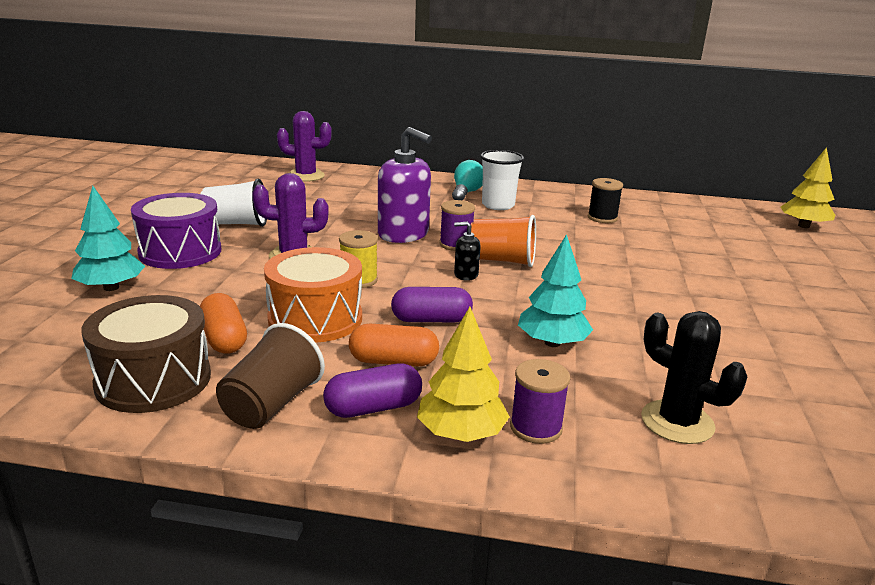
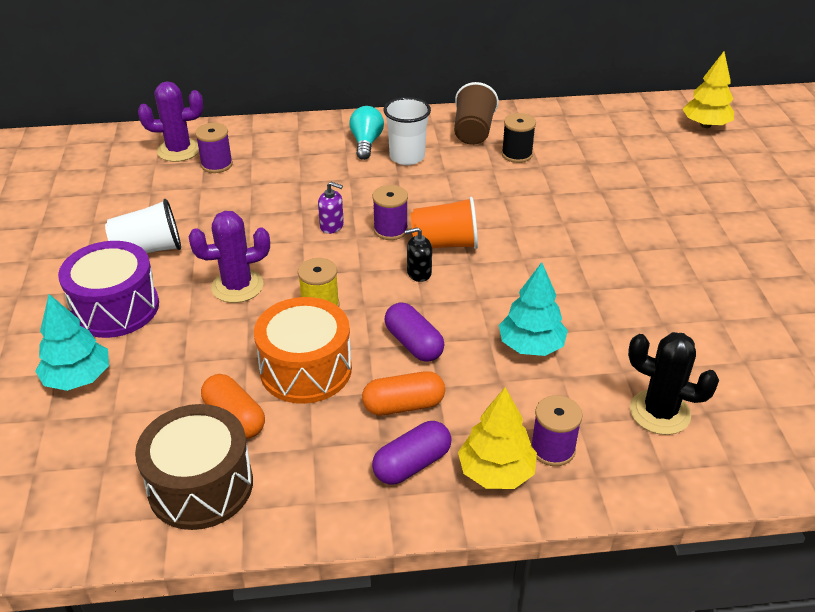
camera: 15 degrees left, 15 degrees up
brown cup [216,323,325,429] -> brown cup moved to [454,82,499,145]
purple soap dispenser [378,127,432,243] -> purple soap dispenser [318,182,344,234], size x0.47
purple capsule [391,287,473,322] -> purple capsule turned 75 degrees clockwise [385,303,444,362]
none -> purple spool [195,123,233,173]

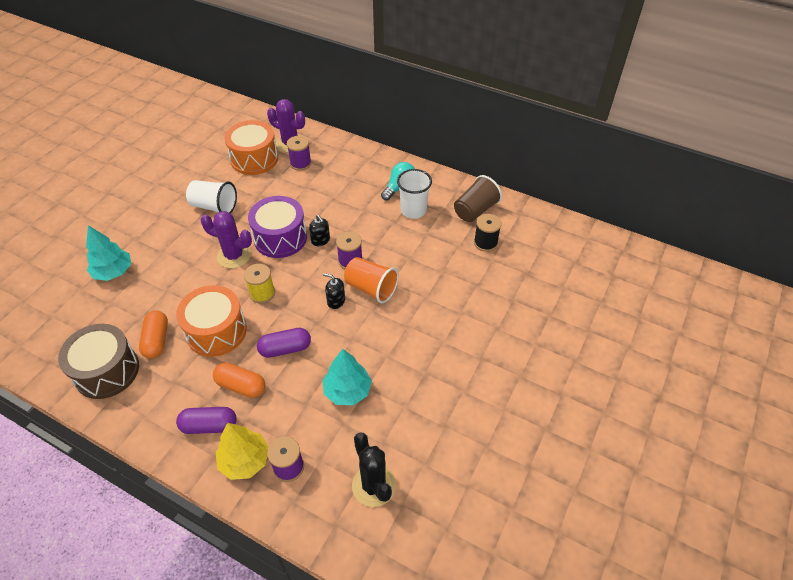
camera: 35 degrees right, 10 degrees up
purple drum [58,241,159,338] -> purple drum moved to [248,196,307,258]
purple soap dispenser [318,182,344,234] -> black soap dispenser [309,215,330,246]
purple capsule [385,303,444,362] -> purple capsule turned 75 degrees clockwise [257,328,311,358]
yellow tree [683,51,734,128] -> none
none -> orange drum [224,120,278,175]

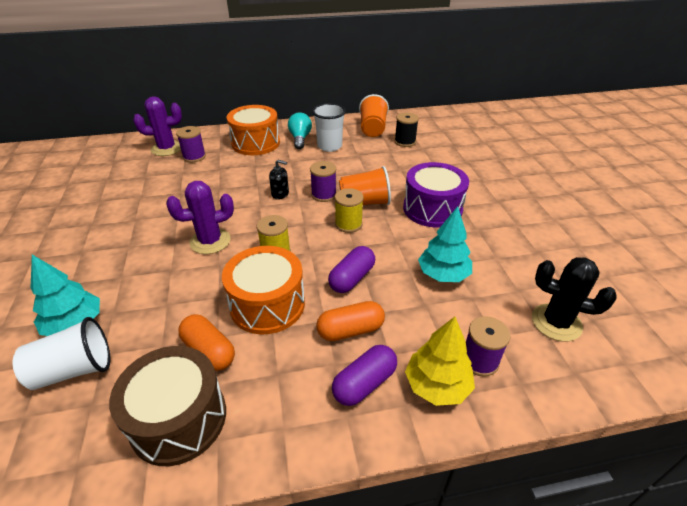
camera: 40 degrees left, 10 degrees down
white cup [186,180,237,214] -> white cup moved to [13,317,110,390]
orange drum [224,120,278,175] -> orange drum moved to [227,105,280,155]
purple drum [248,196,307,258] -> purple drum moved to [403,162,469,227]
black soap dispenser [323,273,345,309] -> yellow spool [335,188,364,233]
brown cup [454,175,502,222] -> orange cup [359,94,389,137]

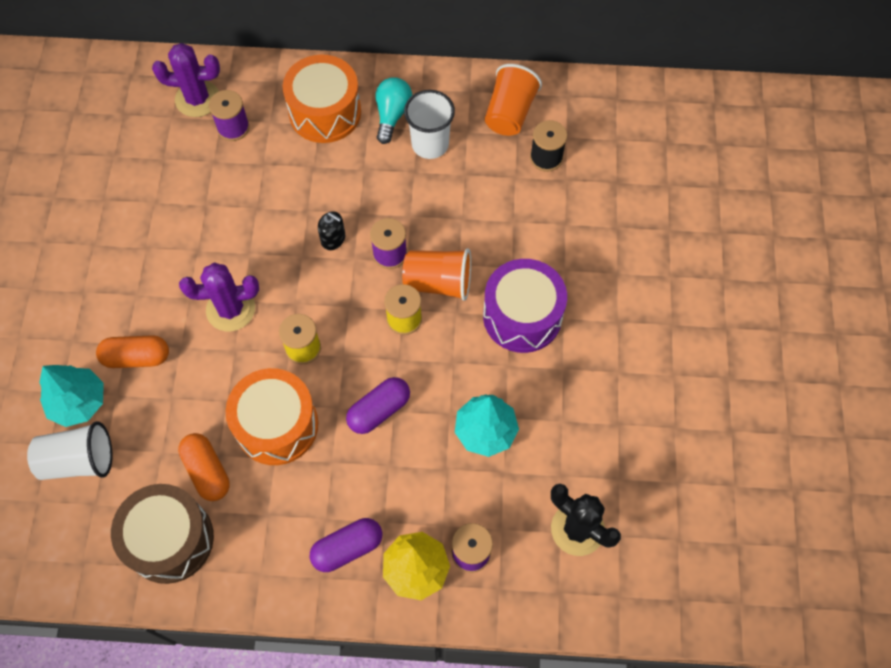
camera: 15 degrees right, 25 degrees up
orange capsule [316,301,385,341] -> orange capsule moved to [96,335,169,368]

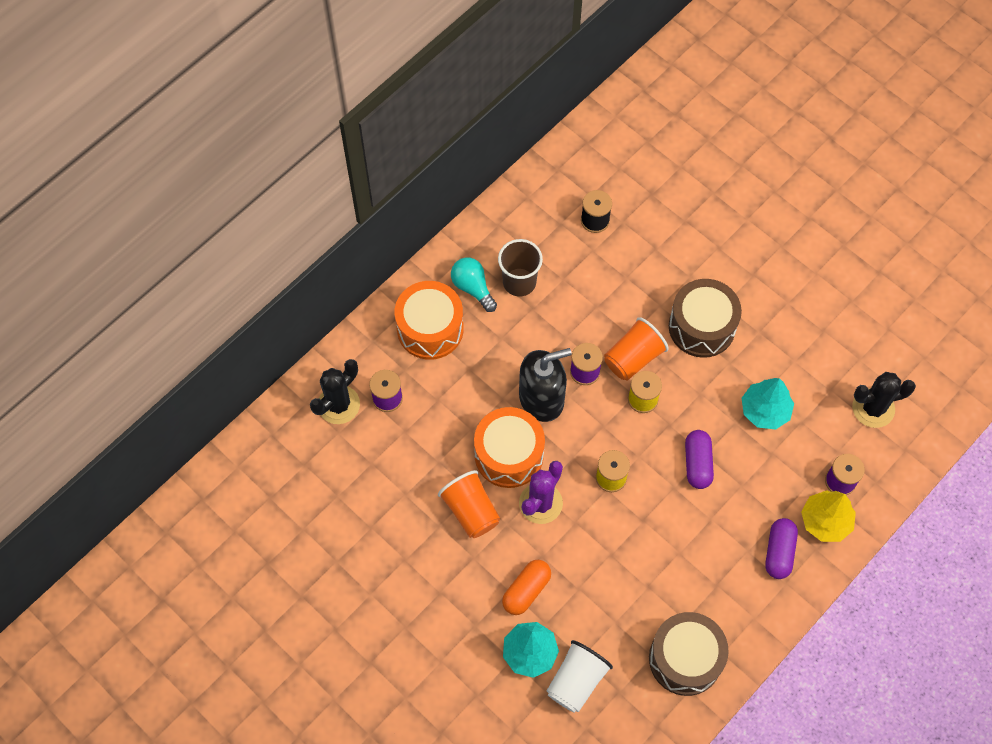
camera: 50 degrees left, 0 degrees up
purple cactus [152,43,220,117] -> black cactus [310,359,360,424]
orange capsule [178,433,230,501] -> none
orange drum [225,368,318,465] -> orange drum moved to [474,407,545,488]
black soap dispenser [318,211,345,250] -> black soap dispenser [519,348,572,422], size x2.14
white cup [404,90,455,159] -> brown cup [498,239,543,297]
purple drum [483,259,567,353] -> brown drum [669,279,742,358]
orange cup [485,64,542,136] -> orange cup moved to [438,470,500,538]

